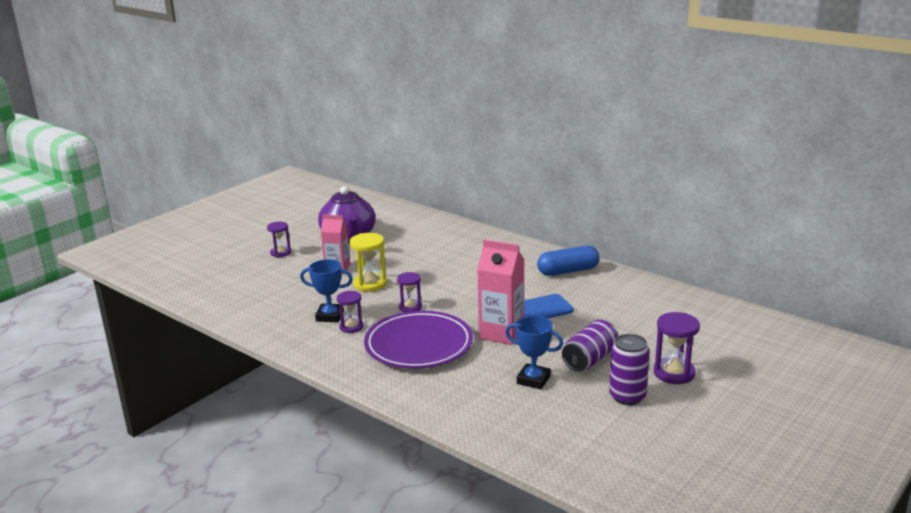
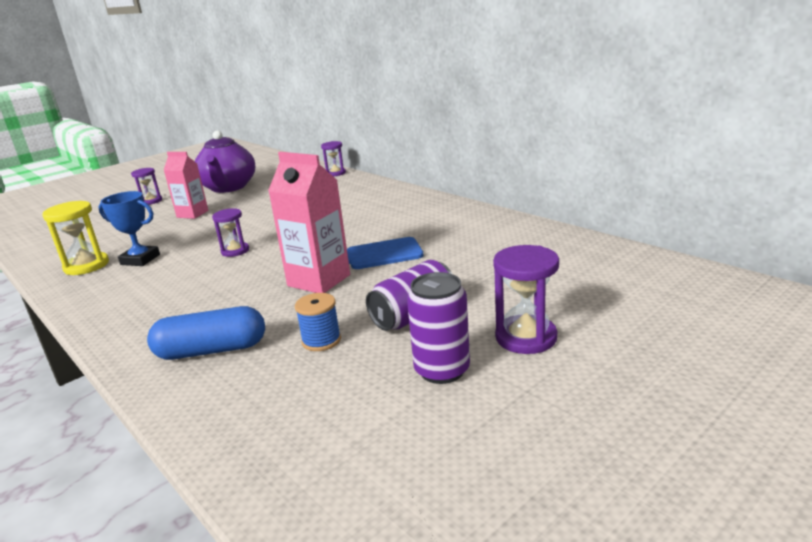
camera: 10 degrees right, 0 degrees up
purple hourglass [337,291,364,333] -> purple hourglass moved to [321,141,346,176]
yellow hourglass [350,233,387,292] -> yellow hourglass moved to [42,201,109,275]
purple plate [364,311,473,369] -> none
blue trophy [505,316,563,389] -> blue spool [295,293,341,351]
blue capsule [537,246,600,276] -> blue capsule moved to [147,306,265,360]

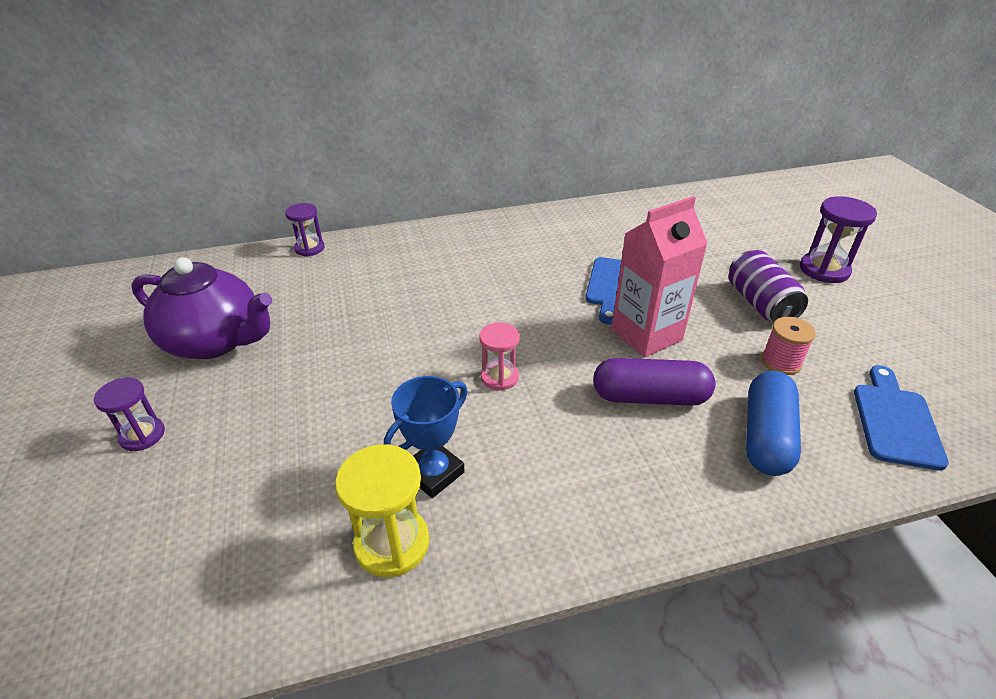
camera: 65 degrees left, 15 degrees up
pink carton [164,152,208,219] -> none
purple hourglass [212,208,249,257] -> pink hourglass [479,323,520,391]
blue spool [295,293,341,351] -> pink spool [761,317,816,375]
purple can [407,272,470,384] -> none
none -> purple capsule [593,358,716,406]
none -> blue cutting board [854,365,949,471]

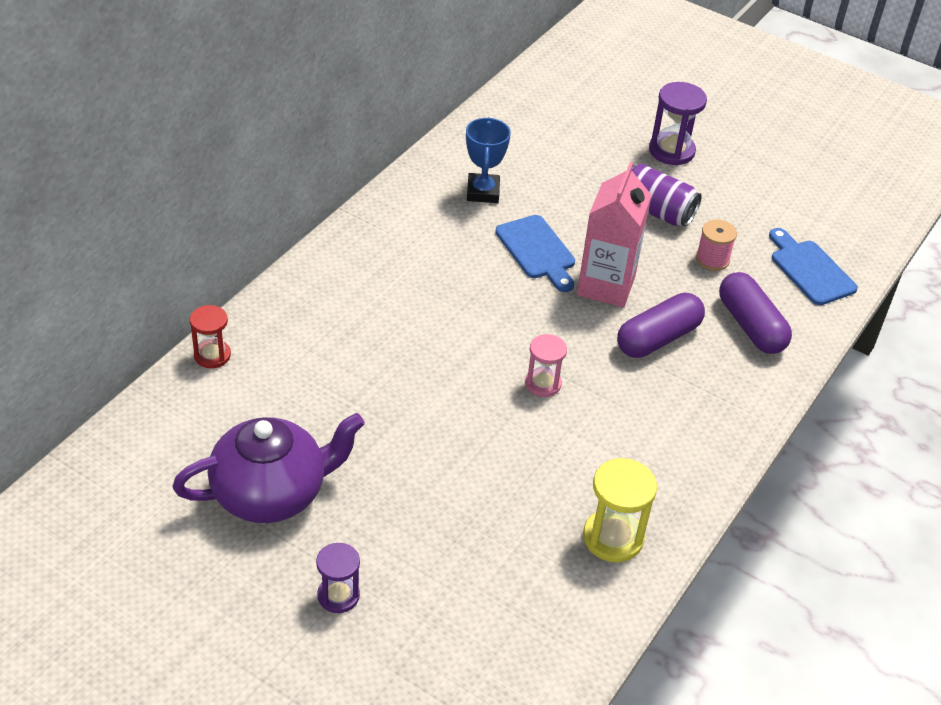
camera: 45 degrees left, 5 degrees up
purple hourglass [285,203,325,256] -> red hourglass [190,305,231,368]
blue trophy [384,376,468,498] -> blue trophy moved to [466,117,511,203]
blue capsule [746,371,801,476] -> purple capsule [719,272,792,354]

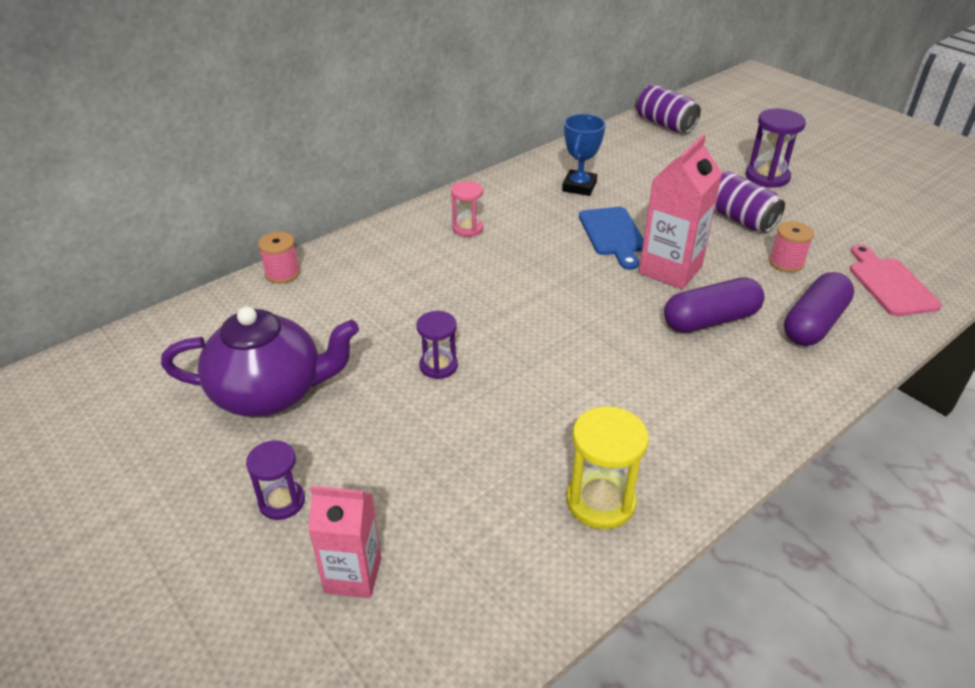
camera: 20 degrees right, 5 degrees down
red hourglass [190,305,231,368] -> pink spool [258,232,300,284]
pink hourglass [525,334,567,397] -> pink hourglass moved to [451,181,483,237]
purple capsule [719,272,792,354] -> purple capsule turned 45 degrees clockwise [784,272,854,346]
blue cutting board [769,228,858,305] -> pink cutting board [850,245,942,316]
none -> pink carton [308,486,381,598]
none -> purple hourglass [417,311,458,379]
none -> purple can [635,84,701,133]

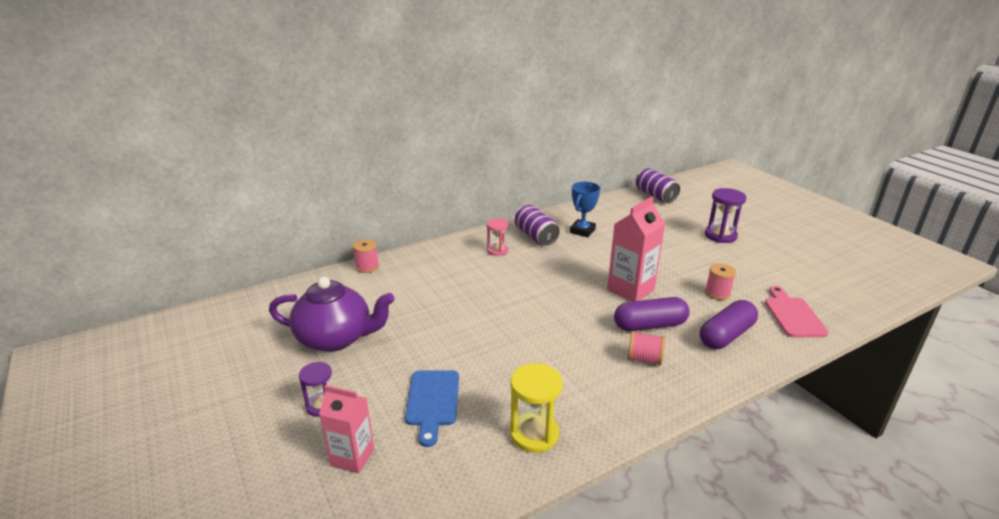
camera: 10 degrees right, 10 degrees down
purple hourglass [417,311,458,379] -> none
blue cutting board [579,207,644,270] -> blue cutting board moved to [405,370,459,447]
purple can [714,171,785,232] -> purple can moved to [515,205,559,246]
none -> pink spool [628,331,665,365]

